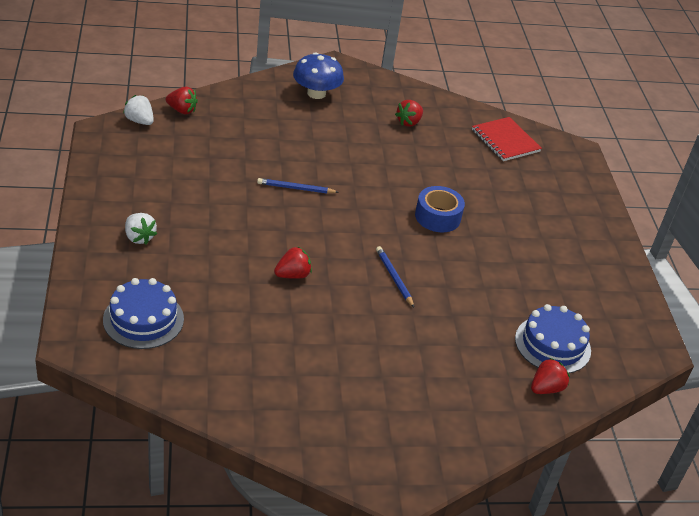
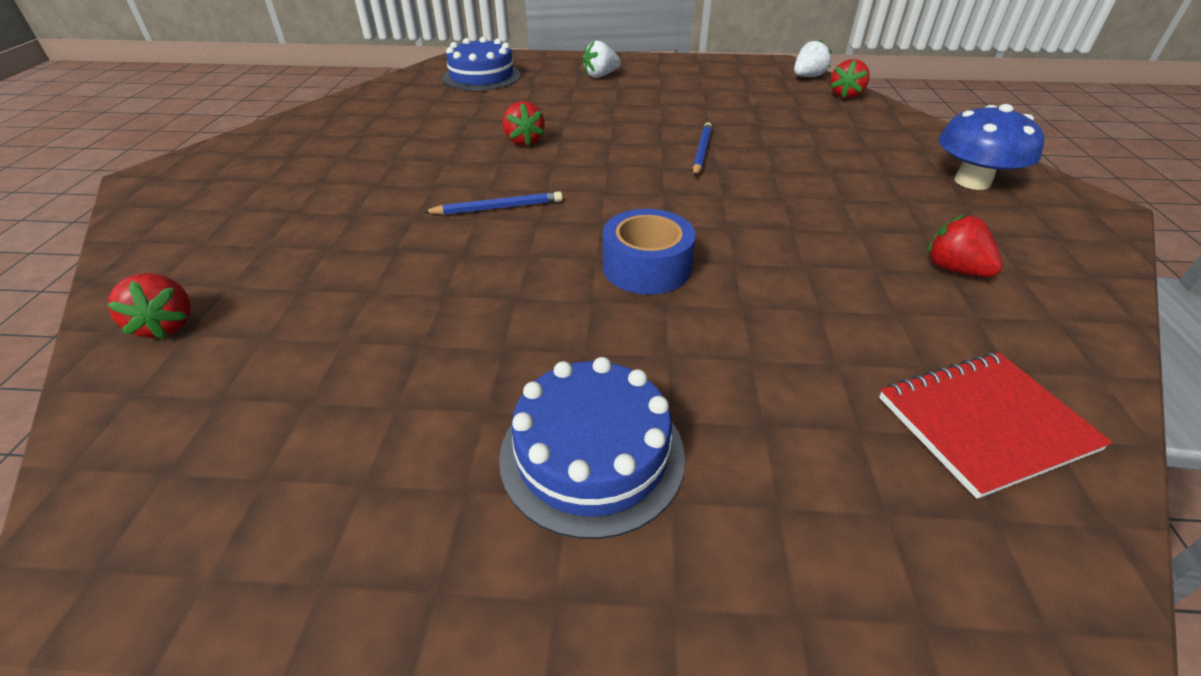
camera: 105 degrees right, 0 degrees up
blue cake [515,304,591,373] -> blue cake moved to [499,357,685,539]

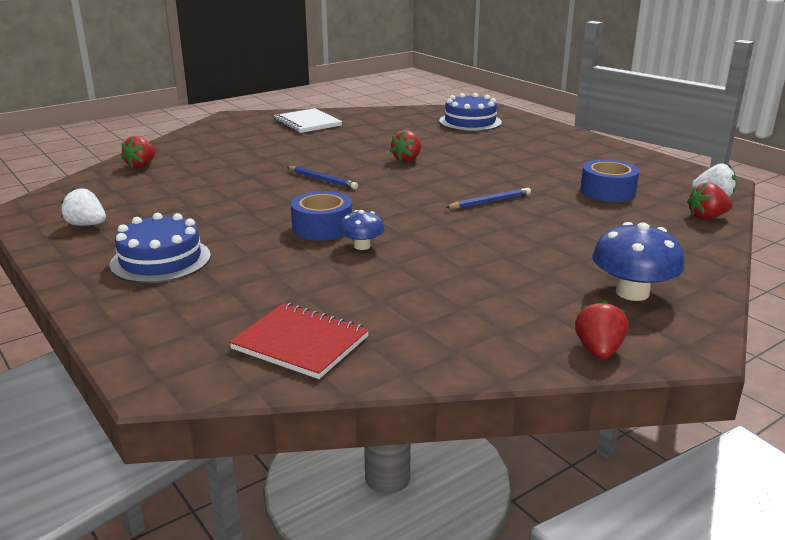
camera: 50 degrees right, 15 degrees down
white strawberry [582,41,621,78] -> white strawberry moved to [61,188,106,226]
red strawberry [927,214,1003,277] -> red strawberry moved to [575,300,629,360]
none -> white notebook [274,108,342,133]
none -> blue mushroom [339,210,384,250]
none -> blue tape [580,159,639,202]

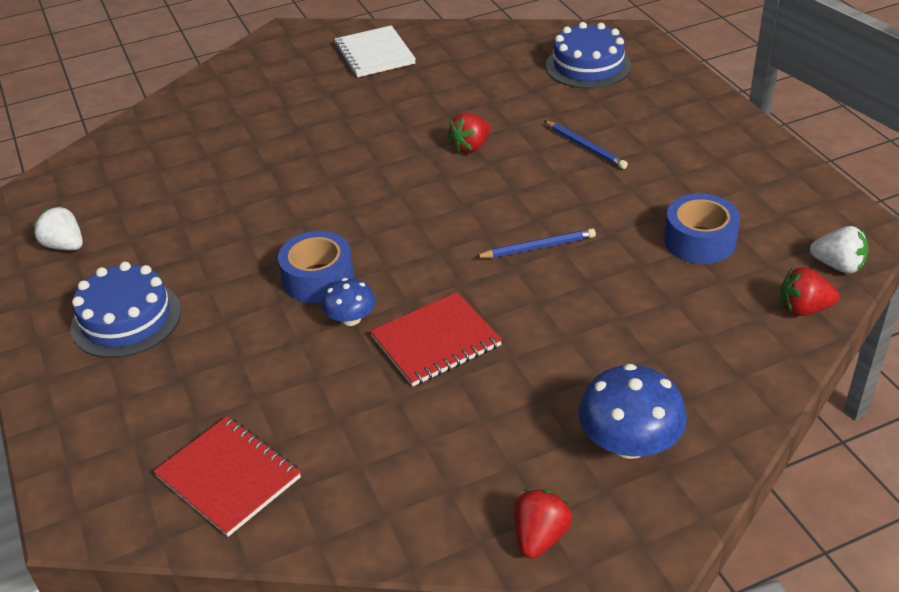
camera: 15 degrees right, 15 degrees up
red strawberry [121,136,156,168] -> none
blue pencil [287,166,358,189] -> blue pencil moved to [544,121,628,169]
none -> red notebook [370,292,502,387]

